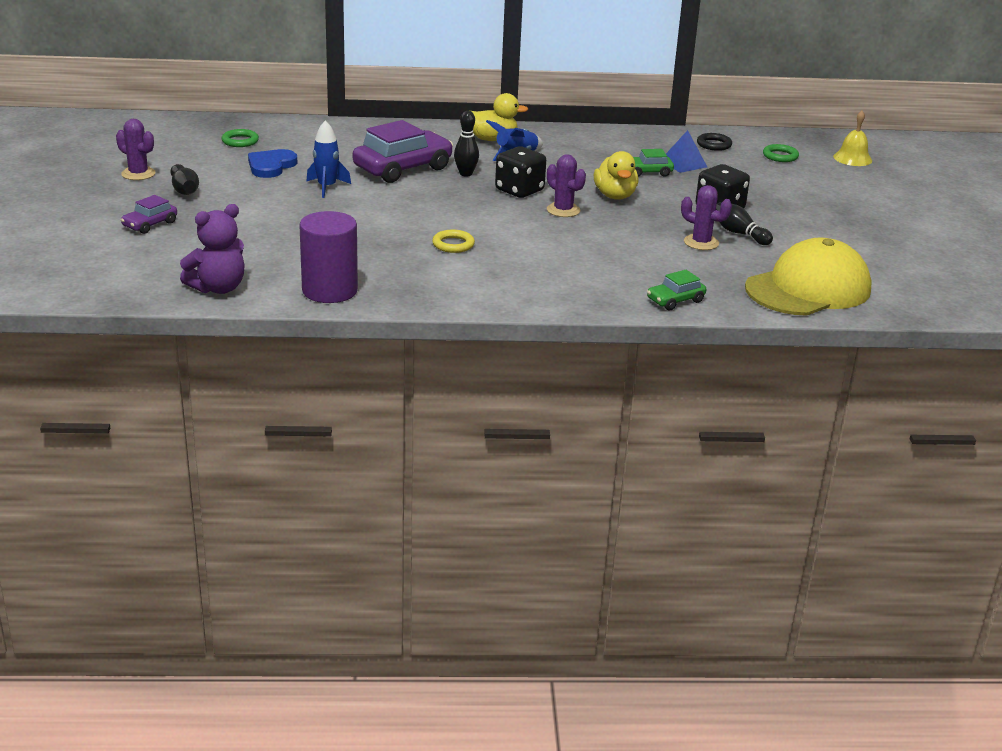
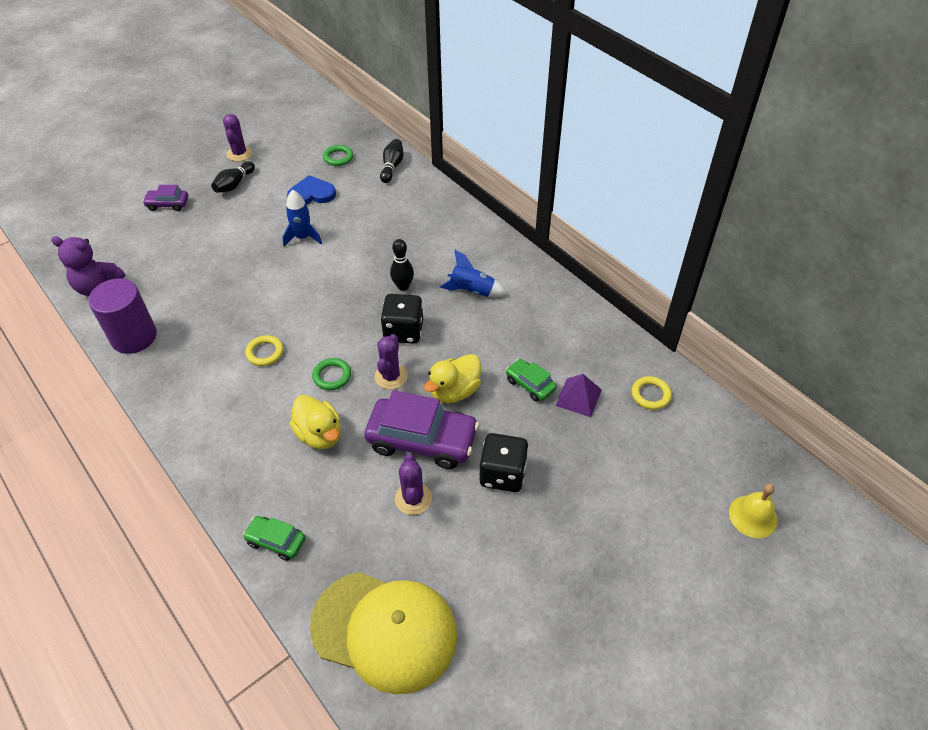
camera: 55 degrees right, 20 degrees up
purple car [353,120,453,183] -> purple car moved to [364,390,479,469]
yellow duck [471,93,528,141] -> yellow duck moved to [290,395,341,449]
blue pyramid [666,130,707,173] -> purple pyramid [555,374,602,417]
black ring [697,133,732,151] -> yellow ring [631,376,672,410]
black bowling pin [716,202,773,245] -> black bowling pin moved to [380,139,404,183]
green ring [763,144,799,162] -> green ring moved to [312,358,351,390]

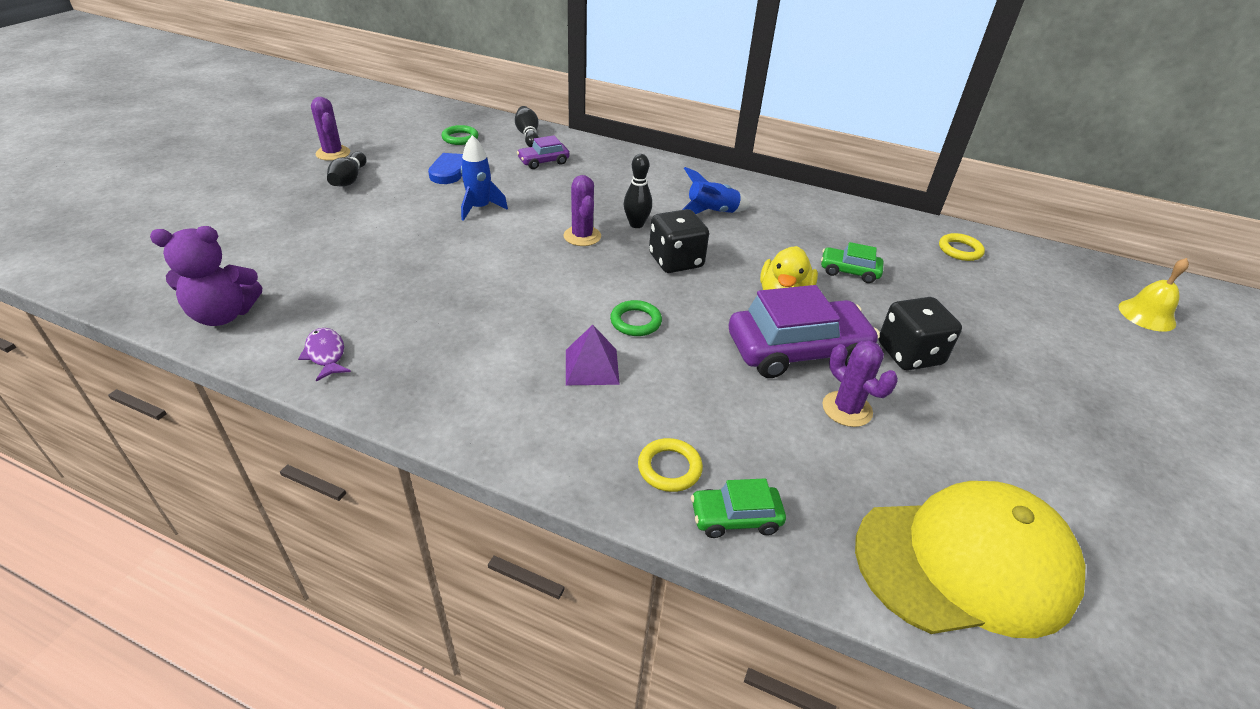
camera: 30 degrees left, 10 degrees down
purple cylinder [88,279,157,354] -> purple fish [298,328,351,382]
purple car [142,185,188,211] -> purple car moved to [517,135,570,169]
yellow ring [245,335,284,366] -> yellow ring moved to [638,438,703,492]
yellow duck [290,395,341,449] -> none
purple cactus [375,334,408,390] -> purple cactus moved to [563,175,601,246]
purple pyramid [555,374,602,417] -> purple pyramid moved to [566,325,620,385]

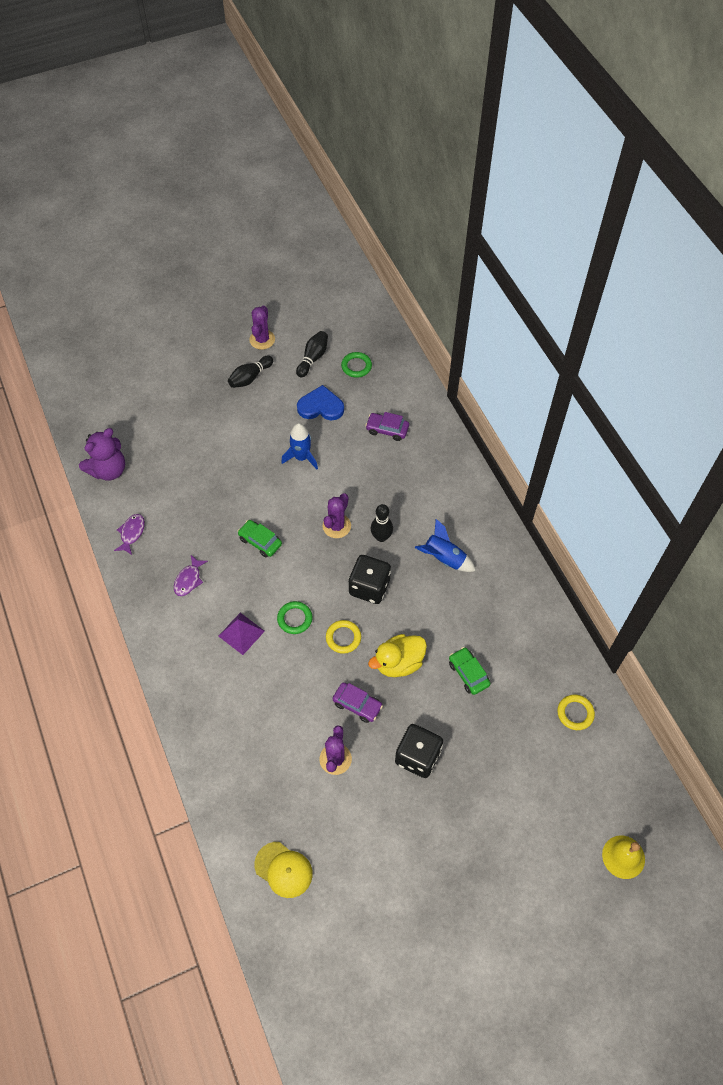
camera: 45 degrees right, 20 degrees up
purple teddy bear [150,226,262,326] -> purple teddy bear turned 75 degrees counterclockwise [79,428,125,481]
black bowling pin [515,106,539,147] -> black bowling pin moved to [296,331,328,378]
yellow ring [638,438,703,492] -> yellow ring moved to [326,620,361,654]
green car [691,478,786,538] -> green car moved to [238,520,282,557]
purple car [729,285,880,378] -> purple car [333,682,383,723], size x0.50
yellow cap [855,481,1085,638] -> yellow cap [254,842,313,898], size x0.50
none -> purple fish [174,555,208,596]

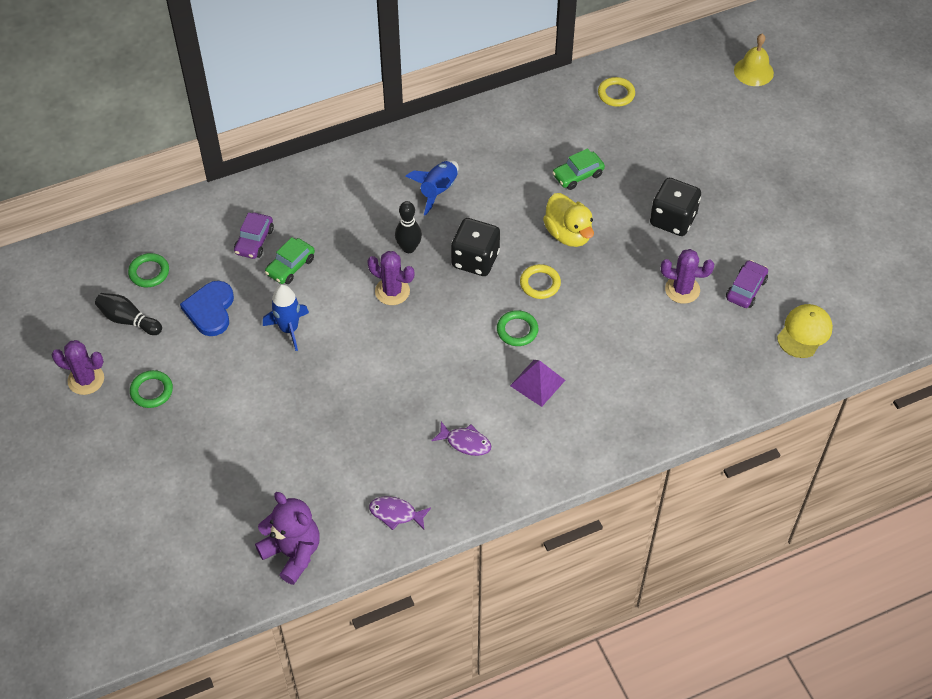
camera: 90 degrees left, 5 degrees down
black bowling pin [228,356,273,388] -> green ring [130,370,173,408]
green car [238,520,282,557] -> green car moved to [265,237,315,284]
purple car [333,682,383,723] -> purple car moved to [726,260,768,308]

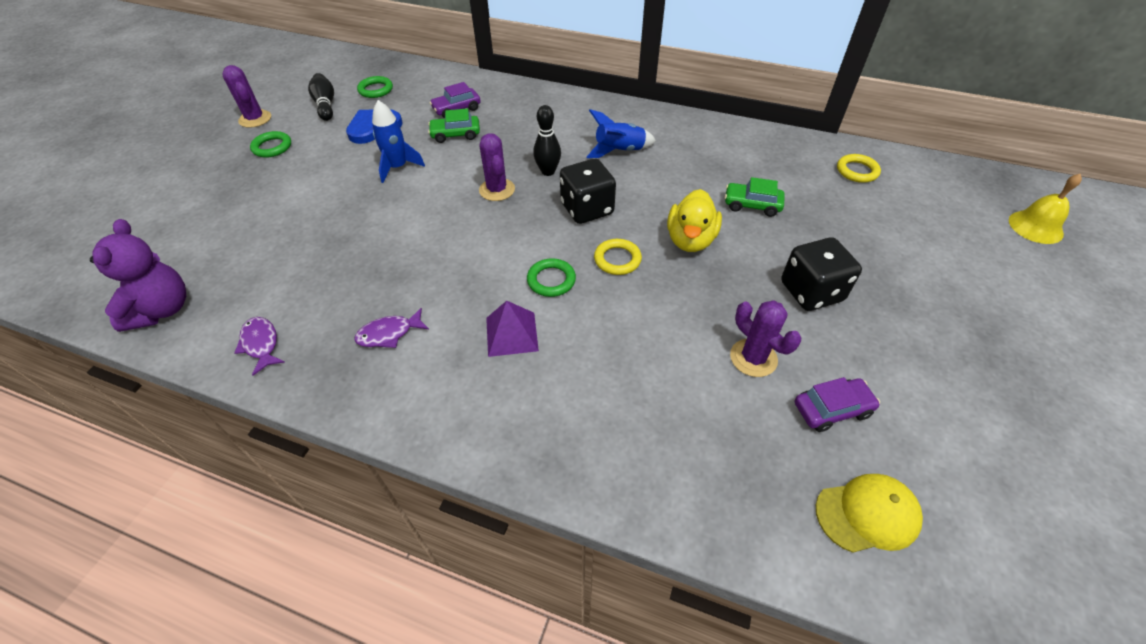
camera: 45 degrees right, 5 degrees down
purple fish [432,421,491,456] -> purple fish turned 90 degrees clockwise [354,308,429,348]

